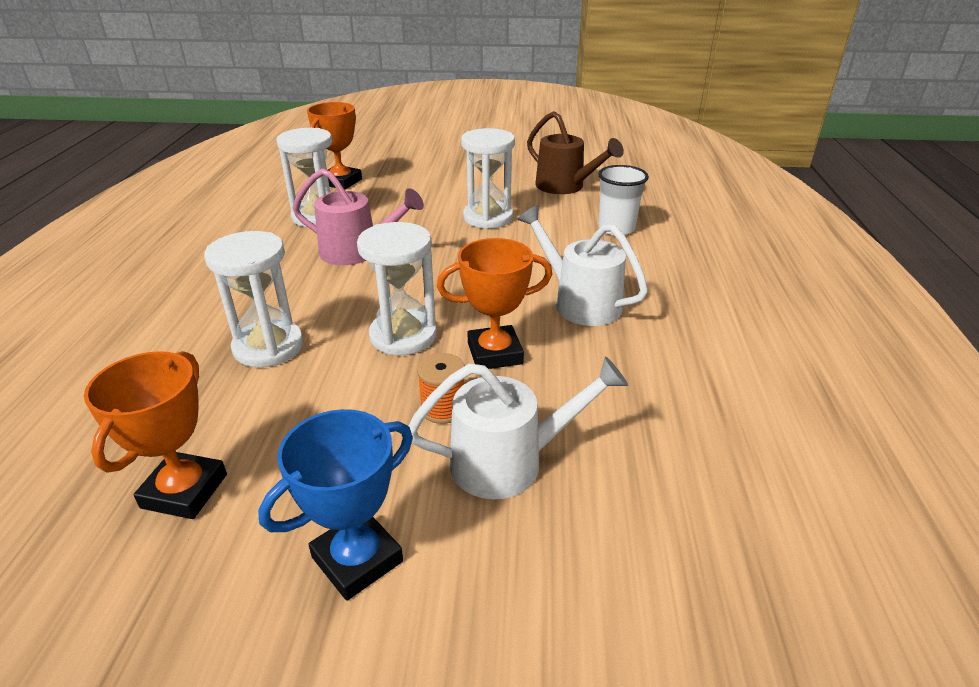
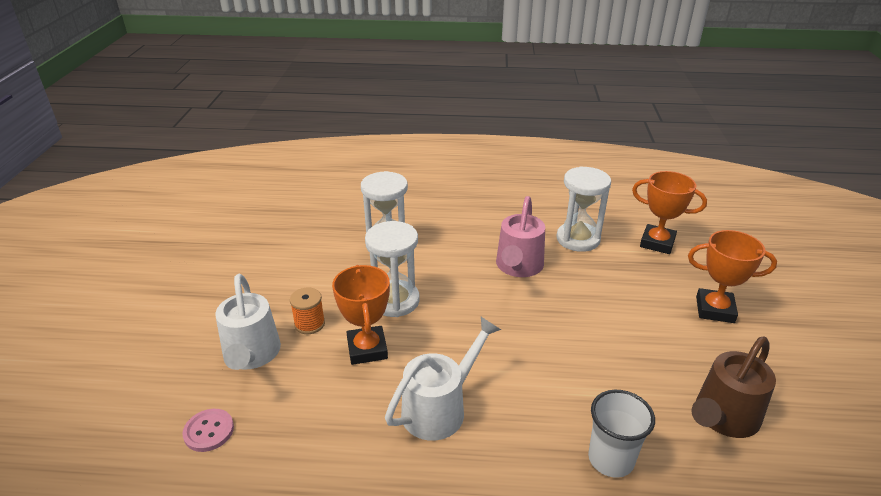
camera: 90 degrees right, 0 degrees up
orange trophy [84,351,227,519] -> orange trophy moved to [688,230,777,323]
blue trophy [258,409,413,601] -> none
white hourglass [461,128,515,229] -> none
none -> pink button [182,409,234,452]

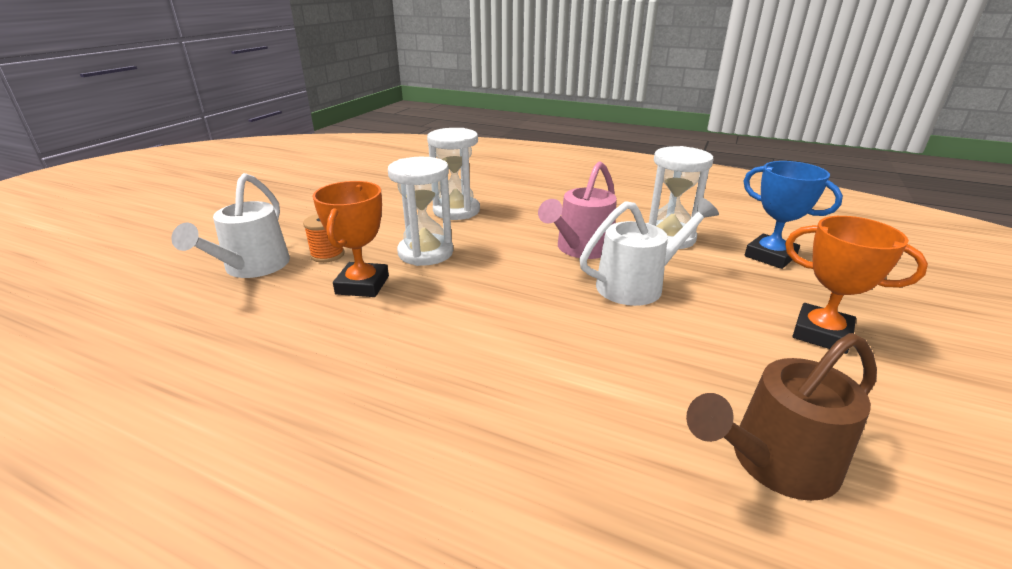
camera: 20 degrees right, 5 degrees down
pink button [182,409,234,452] -> none
white watering can [385,317,501,441] -> white watering can moved to [579,197,719,306]
white cup [588,390,655,478] -> none
orange trophy [632,171,707,254] -> blue trophy [743,161,843,269]

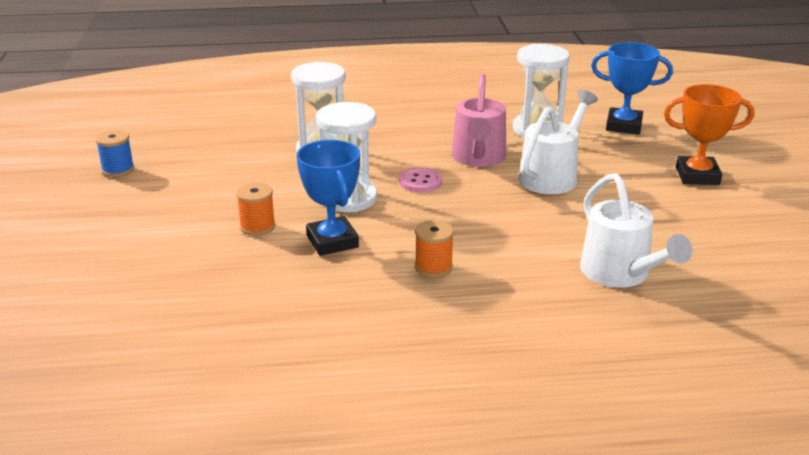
camera: 30 degrees left, 0 degrees up
white watering can [171,173,290,278] -> white watering can moved to [580,173,693,288]
orange trophy [312,181,389,297] -> blue trophy [297,140,360,256]
brown watering can [686,333,877,501] -> none
none -> blue spool [95,130,134,177]
none -> pink button [399,167,442,193]
none -> orange spool [415,220,454,278]

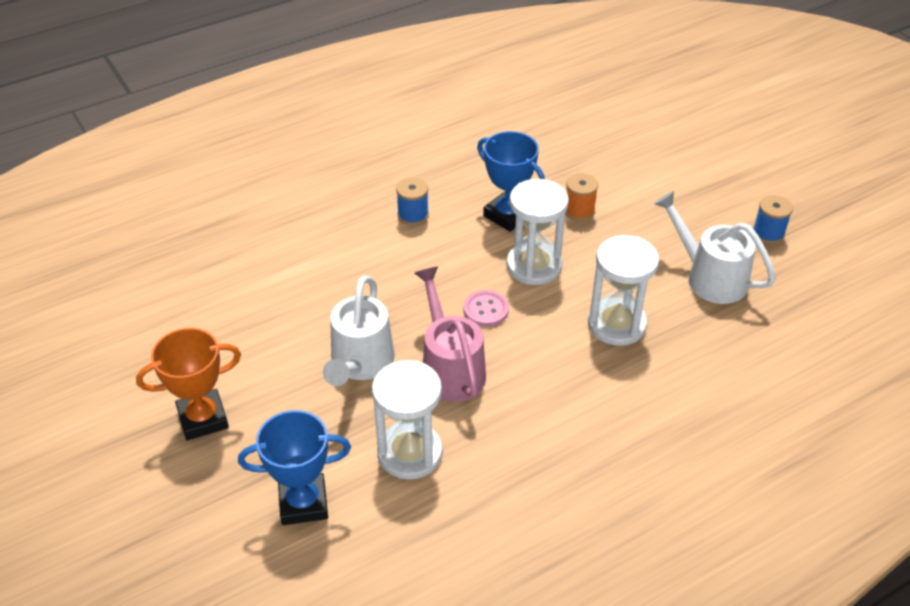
camera: 155 degrees right, 15 degrees up
orange spool [415,220,454,278] -> blue spool [396,177,429,226]
white watering can [580,173,693,288] -> white watering can moved to [654,191,776,304]

